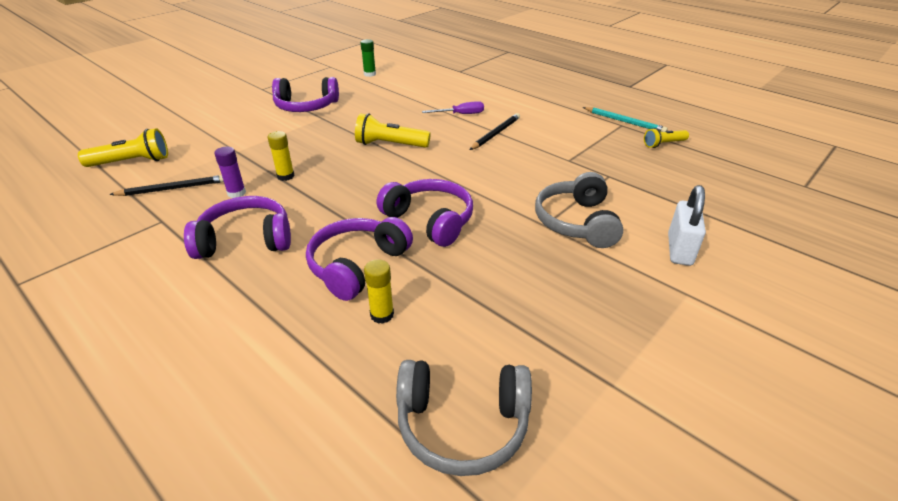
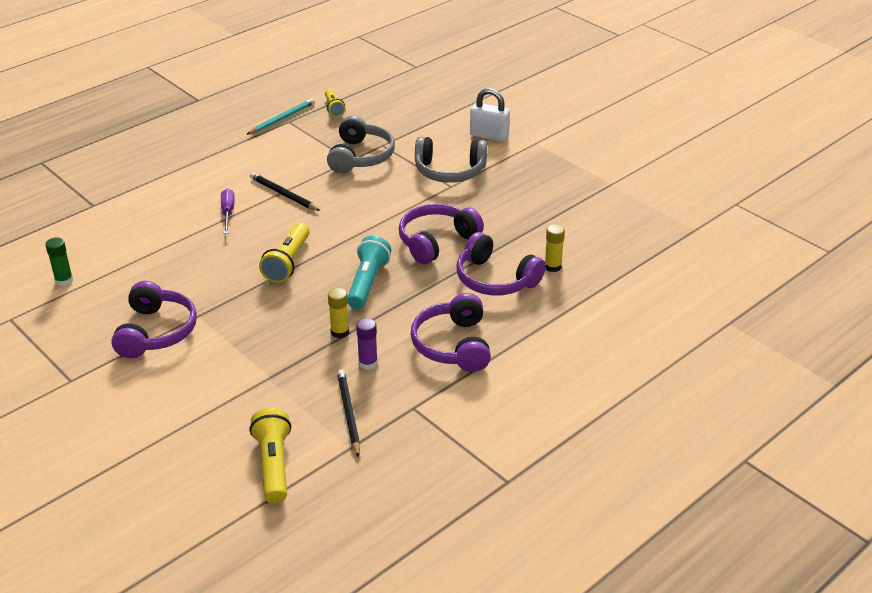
camera: 85 degrees left, 0 degrees up
grey headphones [396,360,532,476] -> grey headphones moved to [327,116,395,173]
none -> turquoise flashlight [348,236,391,309]

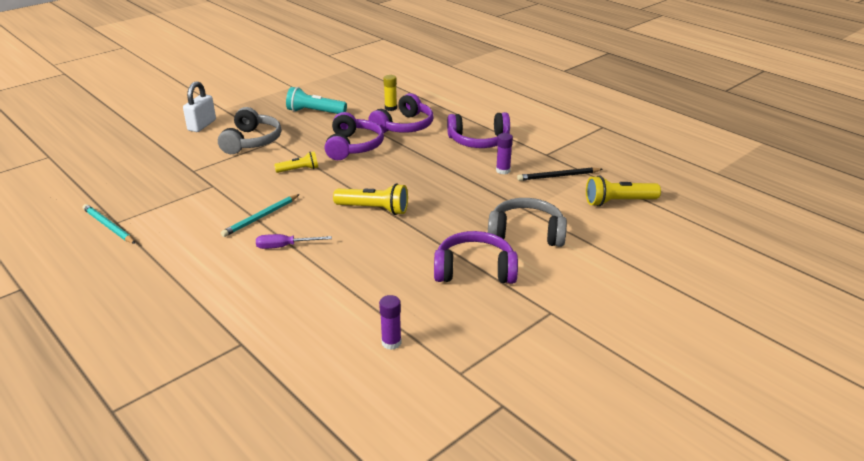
camera: 90 degrees left, 5 degrees down
green glue stick [45,237,73,286] -> purple glue stick [379,295,402,350]
black pencil [250,172,320,211] -> turquoise pencil [221,194,300,237]
yellow flashlight [325,89,346,117] -> yellow flashlight moved to [274,151,318,173]
grey headphones [327,116,395,173] -> grey headphones moved to [488,198,567,247]
yellow glue stick [328,288,349,338] -> none
turquoise flashlight [348,236,391,309] -> turquoise flashlight moved to [286,87,347,114]
purple headphones [399,204,484,264] -> purple headphones turned 135 degrees counterclockwise [324,112,384,160]

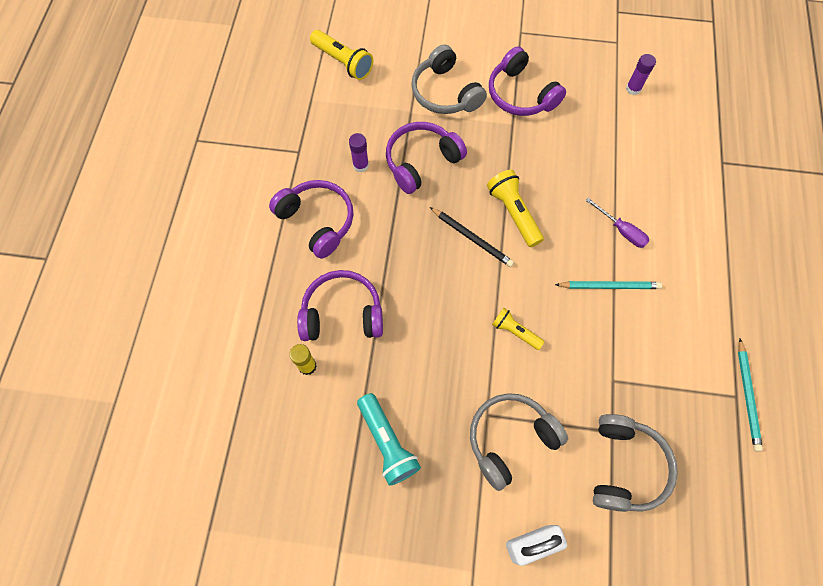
camera: 130 degrees left, 35 degrees up
purple headphones [324,112,384,160] -> purple headphones moved to [386,122,467,194]
black pencil [517,167,603,181] -> black pencil moved to [430,207,514,267]
none -> grey headphones [593,414,678,512]

